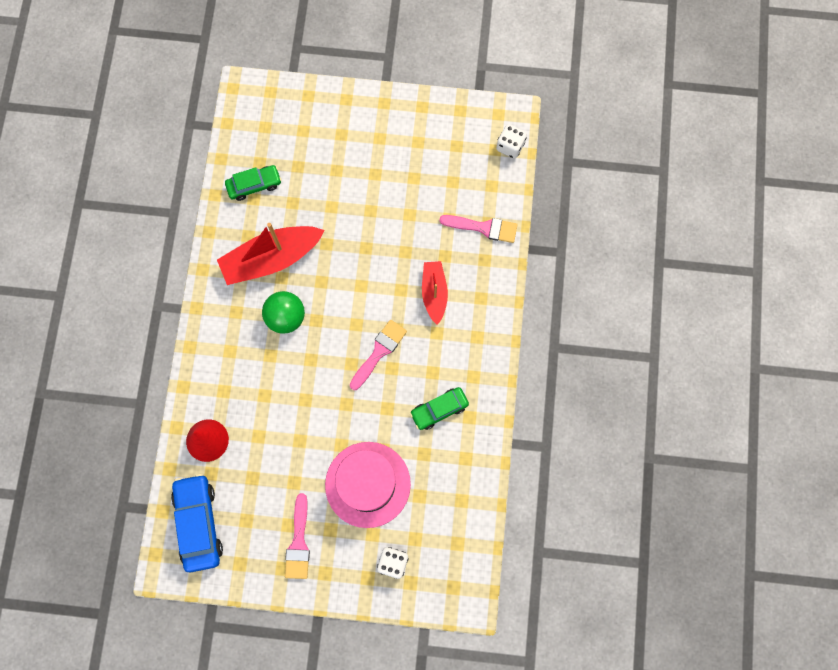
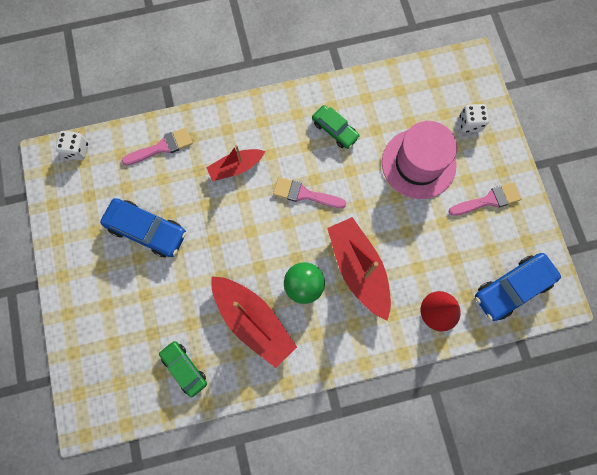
camera: 110 degrees left, 0 degrees up
pink brush [439,215,518,243] -> pink brush turned 75 degrees clockwise [122,128,193,166]
none -> blue car [100,198,186,258]
none -> red boat [327,217,391,321]

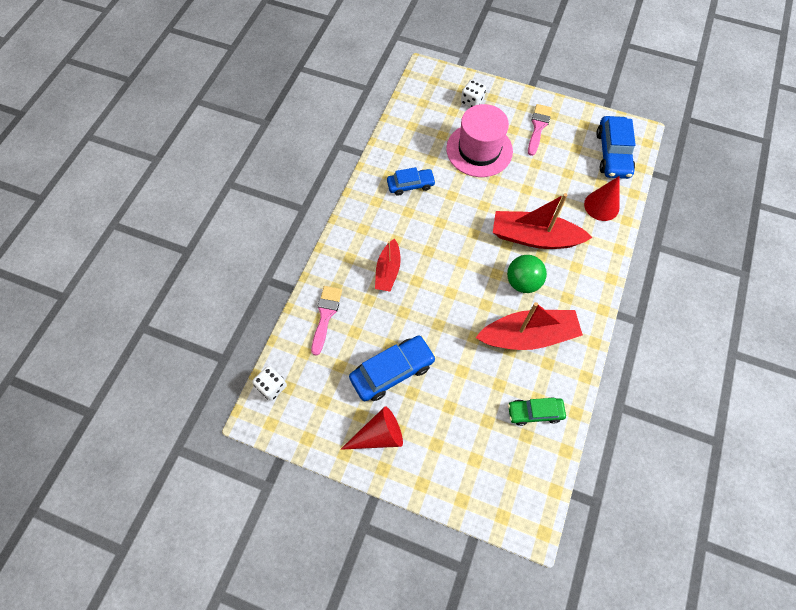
camera: 55 degrees left, 10 degrees down
pink brush [273,177,346,208] -> none
green car [312,105,360,149] -> blue car [387,167,436,196]
none -> red cone [340,406,403,450]

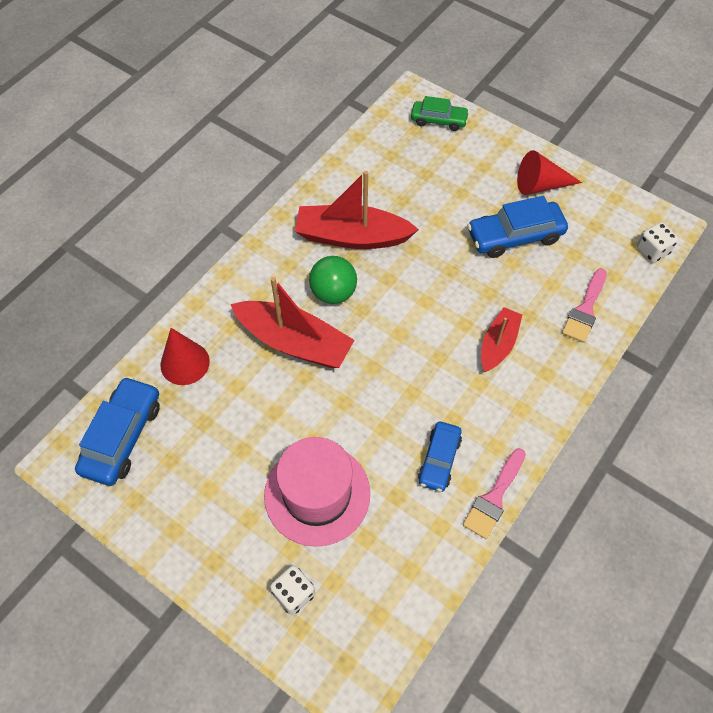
camera: 165 degrees left, 5 degrees down
blue car [387,167,436,196] -> blue car turned 75 degrees counterclockwise [418,421,462,492]
green car [508,397,566,426] -> green car moved to [411,96,469,131]
pink brush [528,104,552,156] -> pink brush moved to [463,448,526,539]

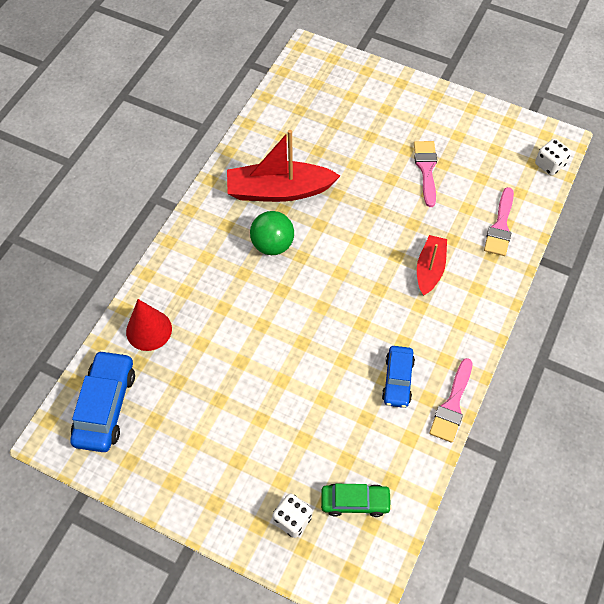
camera: 10 degrees left, 0 degrees up
red boat [230,277,354,368] -> none
pink hat [264,437,370,547] -> none
green car [411,96,469,131] -> green car moved to [321,484,392,517]
blue car [467,196,568,258] -> pink brush [414,141,437,207]
red cone [517,150,582,195] -> none

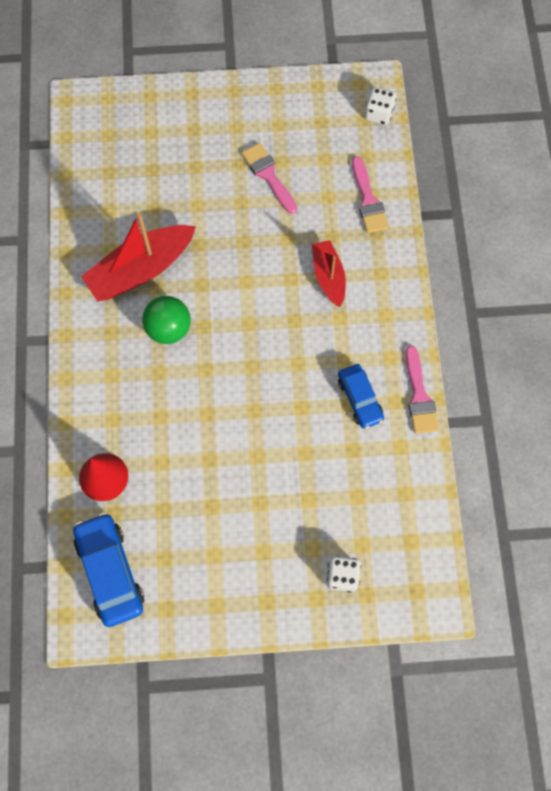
camera: 30 degrees left, 10 degrees up
green car [321,484,392,517] -> none

